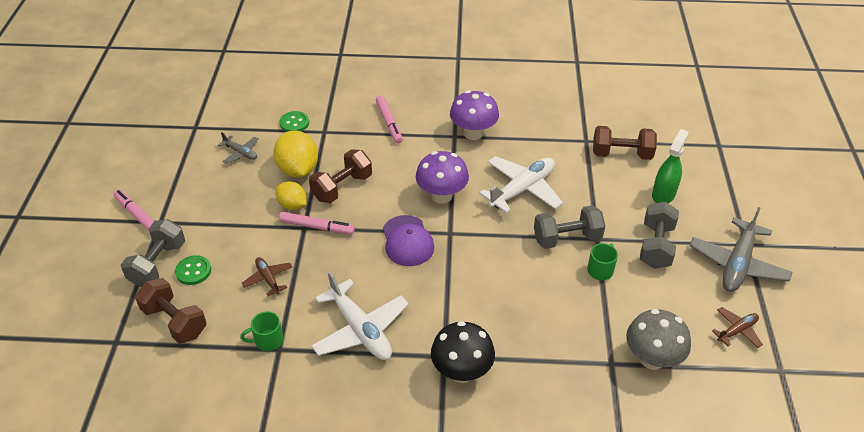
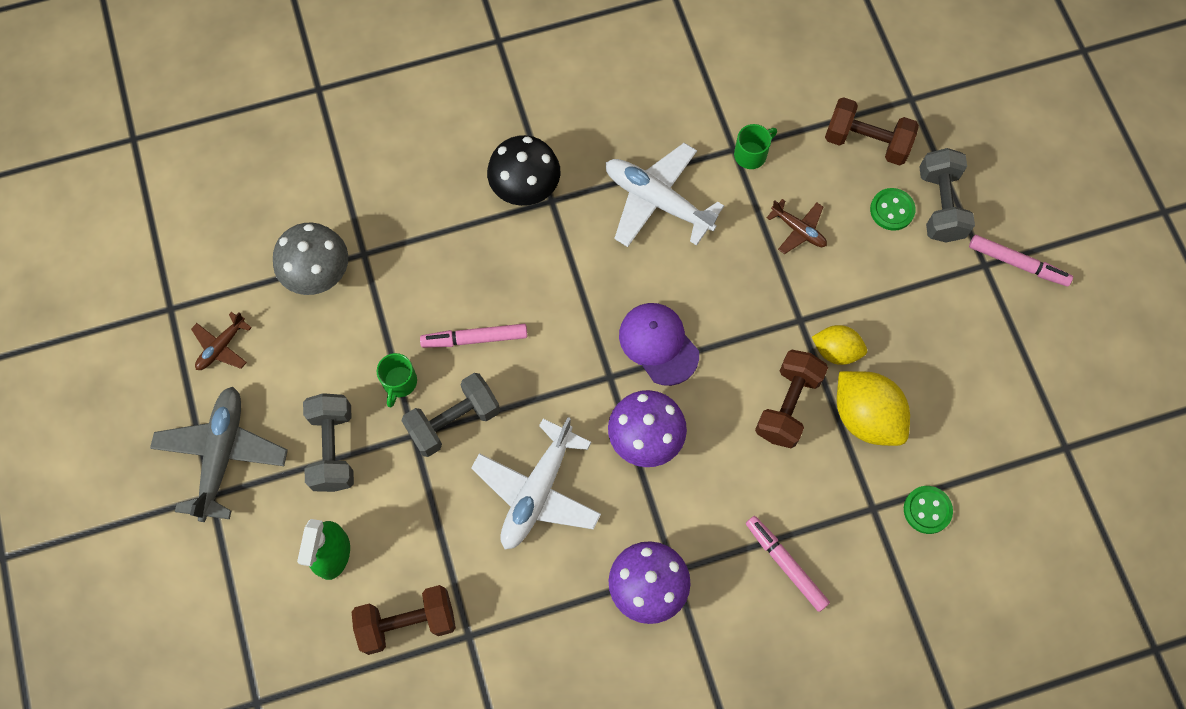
camera: 160 degrees right, 25 degrees up
grey plane [218,132,259,164] -> none
pink marker [279,212,355,235] -> pink marker moved to [420,324,528,348]

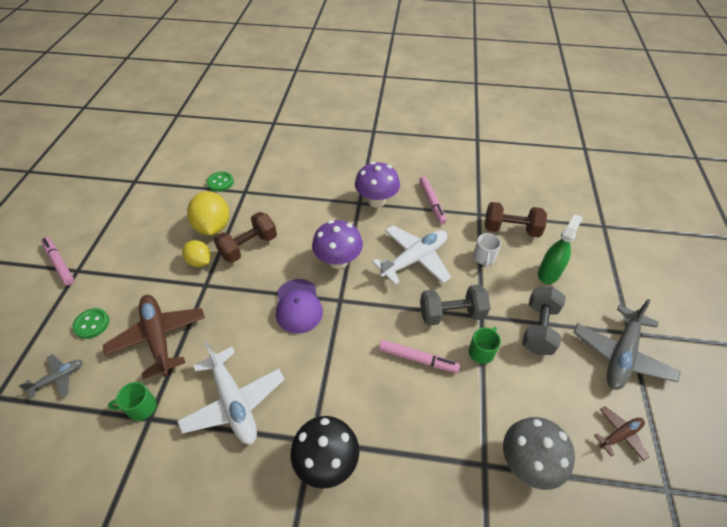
camera: 155 degrees left, 20 degrees down
pink marker [746,516,830,612] -> pink marker moved to [419,176,447,224]
brown plane [767,199,827,254] -> brown plane [103,295,205,380], size x1.93
brown dumbbell [825,97,919,166] -> grey plane [19,354,83,398]
grey dumbbell [919,148,975,243] -> none
none -> white mug [473,233,501,268]

